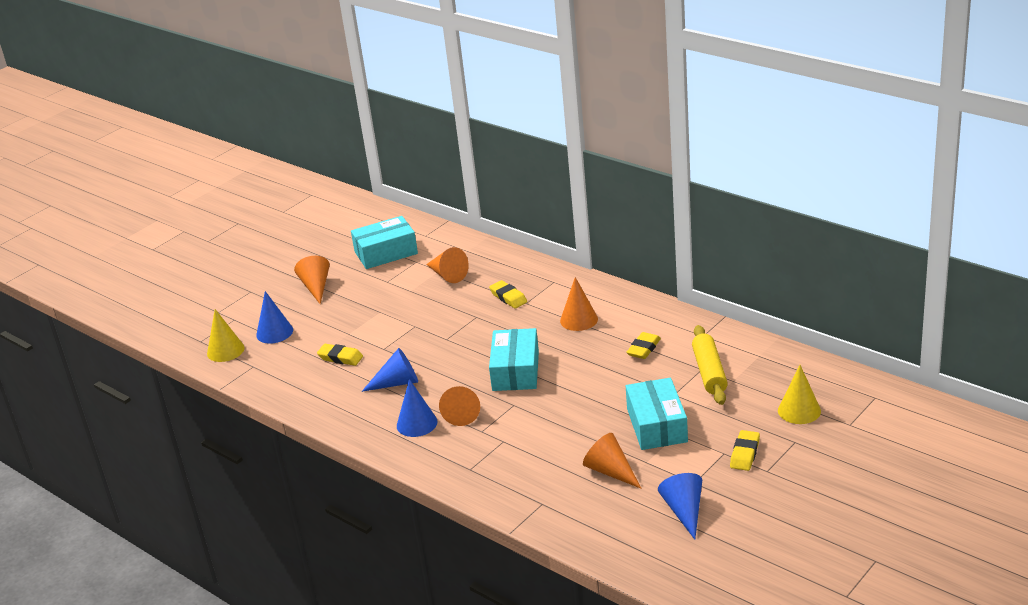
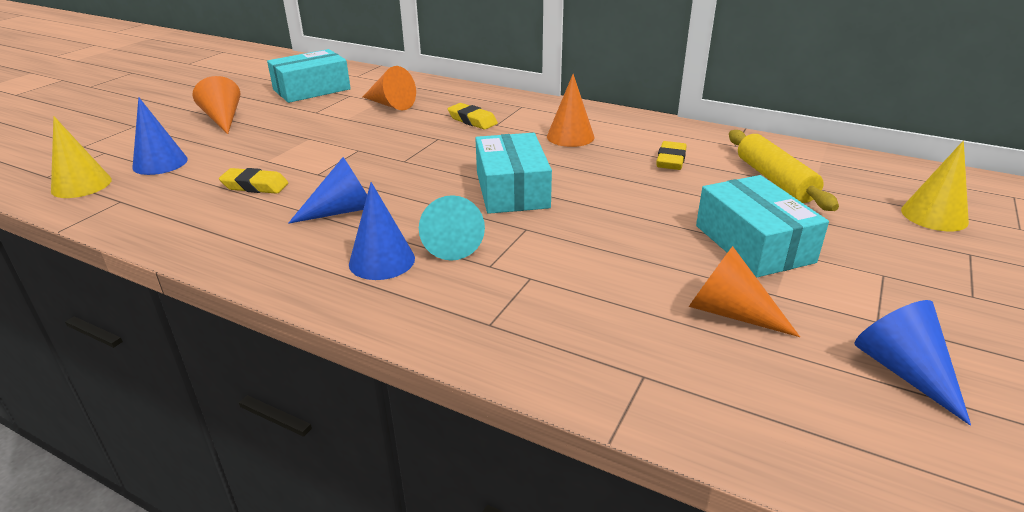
camera: 15 degrees left, 0 degrees up
orange cone [439,386,480,426] -> turquoise cone [419,195,485,261]
yellow eraser [730,430,760,471] -> none

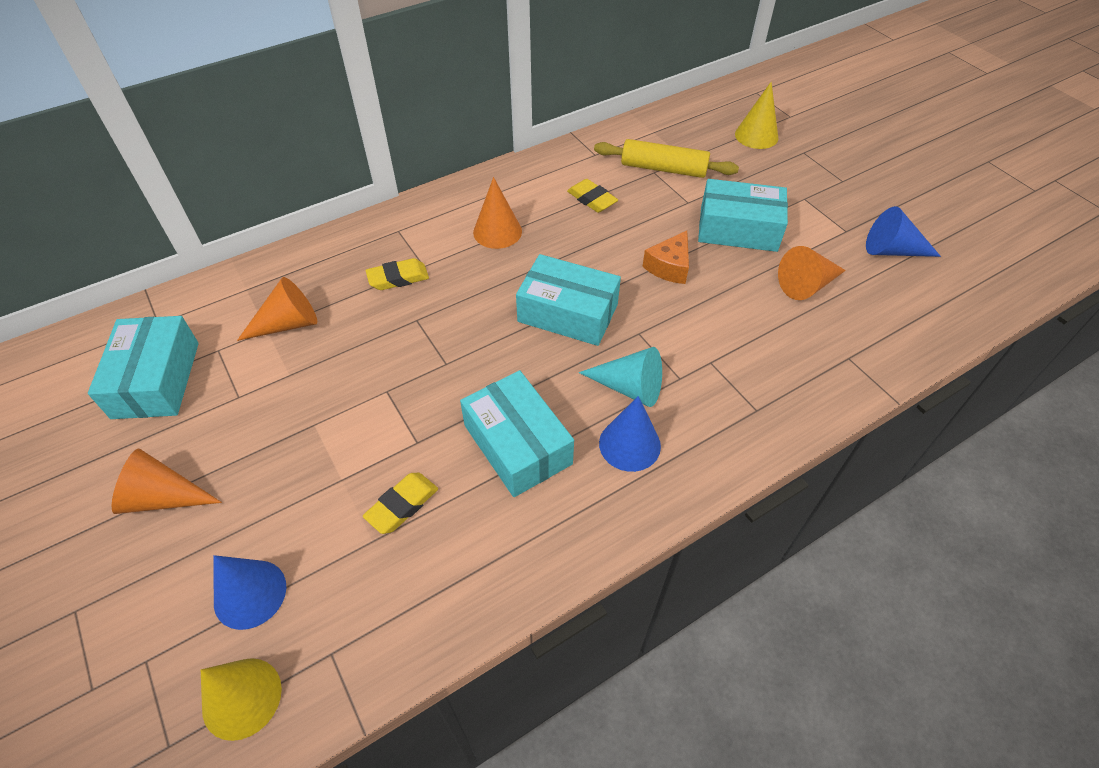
camera: 60 degrees left, 20 degrees up
blue cone [288,157,367,224] -> turquoise box [460,370,574,497]
none -> orange cheese [642,231,689,284]

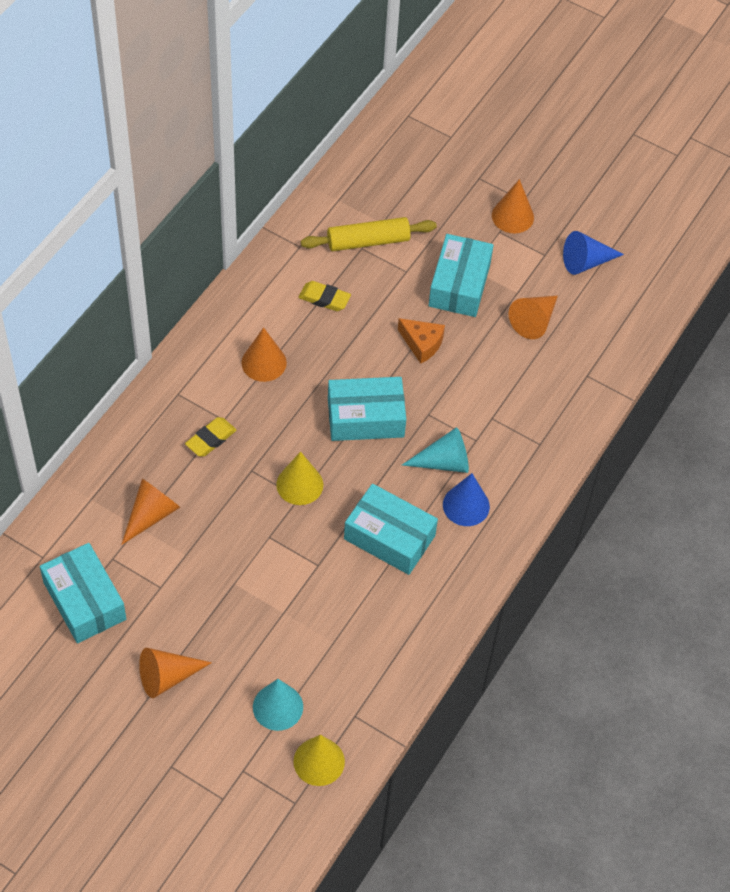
camera: 30 degrees left, 5 degrees up
blue cone [213,555,286,630] -> turquoise cone [253,679,303,731]
yellow eraser [363,473,438,534] -> none
orange cheese [642,231,689,284] -> orange cheese turned 60 degrees counterclockwise [398,318,445,364]
turquoise box [698,179,788,252] -> turquoise box turned 60 degrees counterclockwise [428,234,494,317]
yellow cone [735,82,778,149] -> yellow cone moved to [276,451,323,505]
none -> orange cone [492,179,534,233]

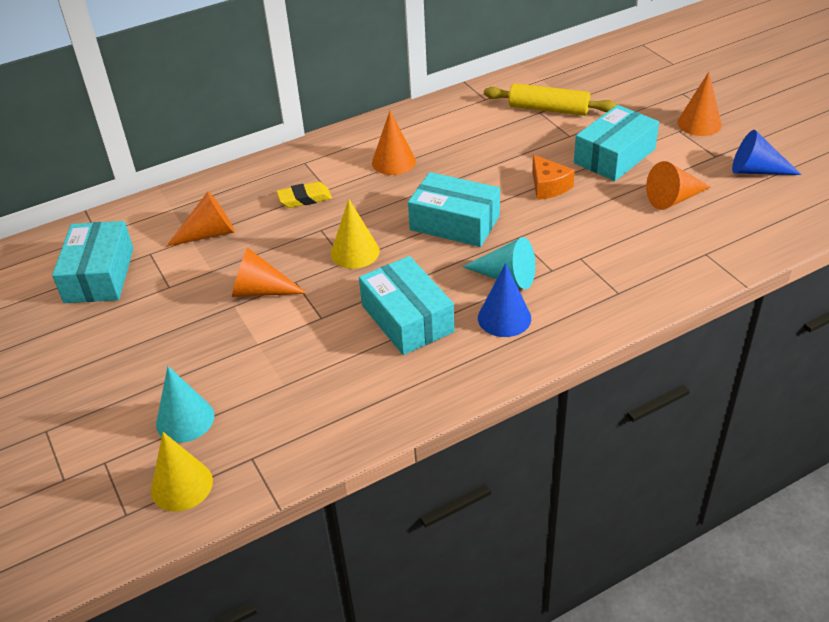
camera: 35 degrees right, 15 degrees down
orange cone [139,648,212,698] -> orange cone moved to [232,248,307,297]
yellow eraser [298,281,351,311] -> none

